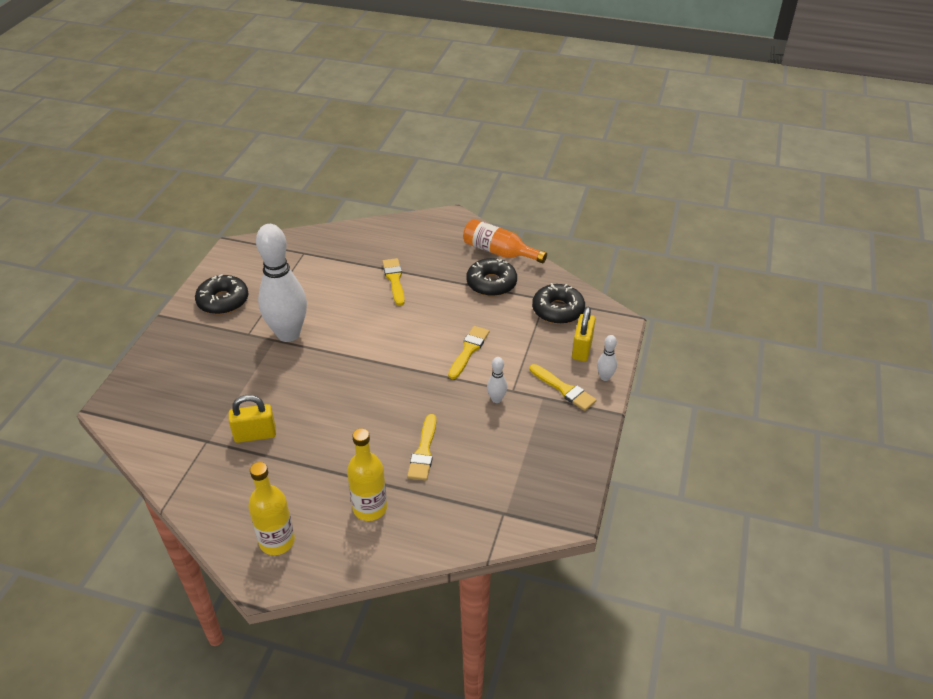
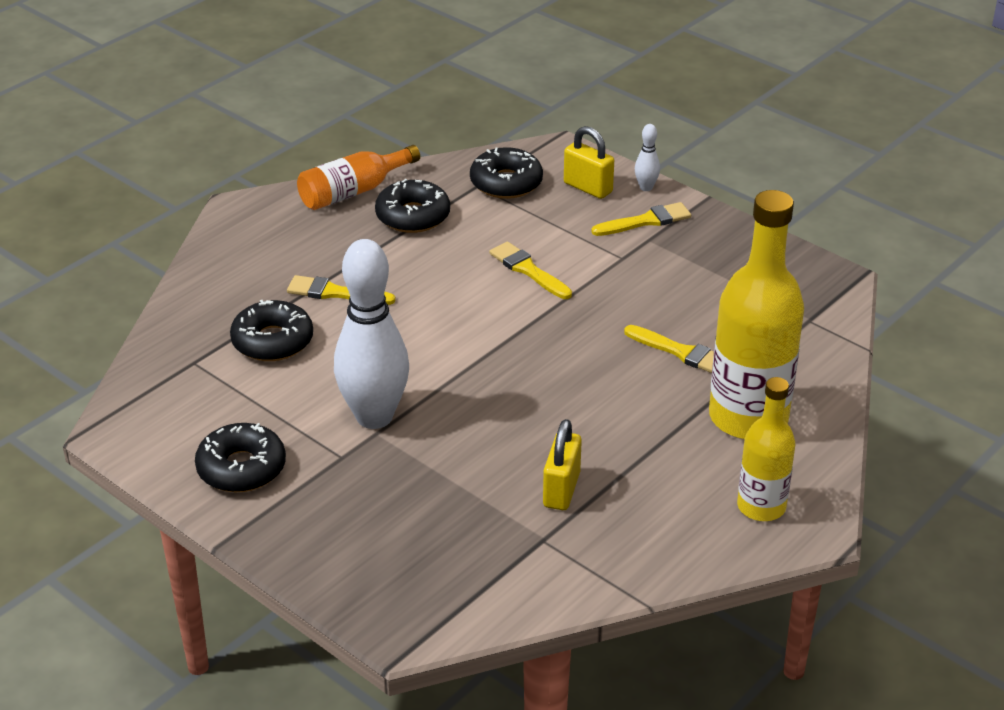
camera: 65 degrees left, 5 degrees down
yellow bottle [347,428,387,521] -> yellow bottle [709,190,804,439], size x1.73
white bowling pin [487,357,507,403] -> none
none -> black donut [230,300,313,361]

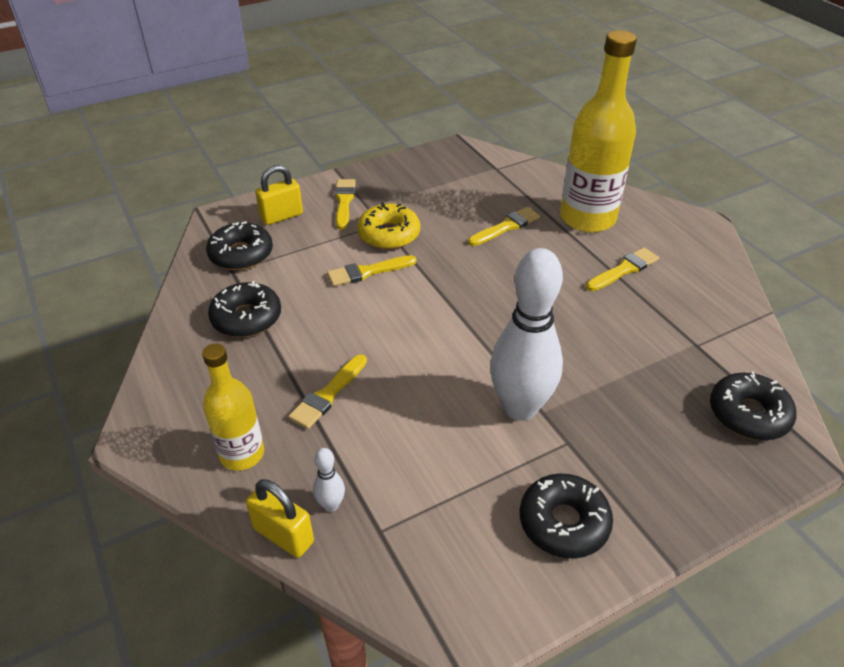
camera: 70 degrees left, 5 degrees up
black donut [230,300,313,361] -> black donut moved to [710,371,796,440]
orange bottle [297,145,420,210] -> none
yellow padlock [543,419,582,510] -> yellow padlock moved to [246,479,314,558]
white bowling pin [635,124,660,191] -> white bowling pin moved to [313,448,345,512]
yellow bottle [737,377,795,521] -> yellow bottle moved to [202,343,264,471]
none -> yellow donut [357,202,420,249]
none -> yellow brush [586,247,659,291]

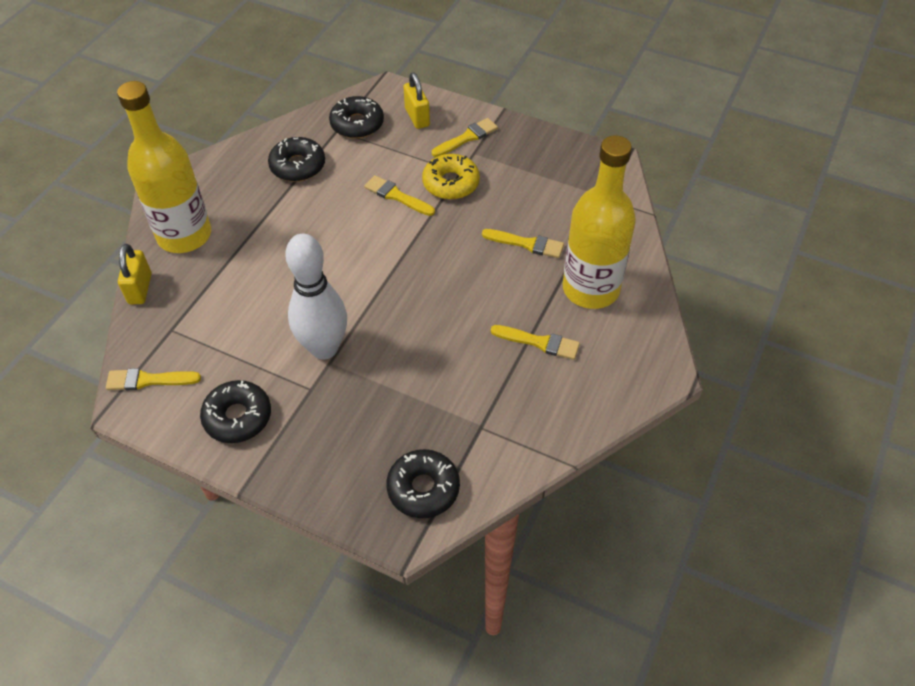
camera: 55 degrees right, 10 degrees up
yellow bottle [202,343,264,471] -> yellow bottle [117,81,211,253], size x1.73
yellow padlock [255,165,303,225] -> yellow padlock turned 45 degrees clockwise [403,73,430,129]
yellow brush [288,354,367,429] -> yellow brush moved to [106,368,201,390]
white bowling pin [313,448,345,512] -> none

